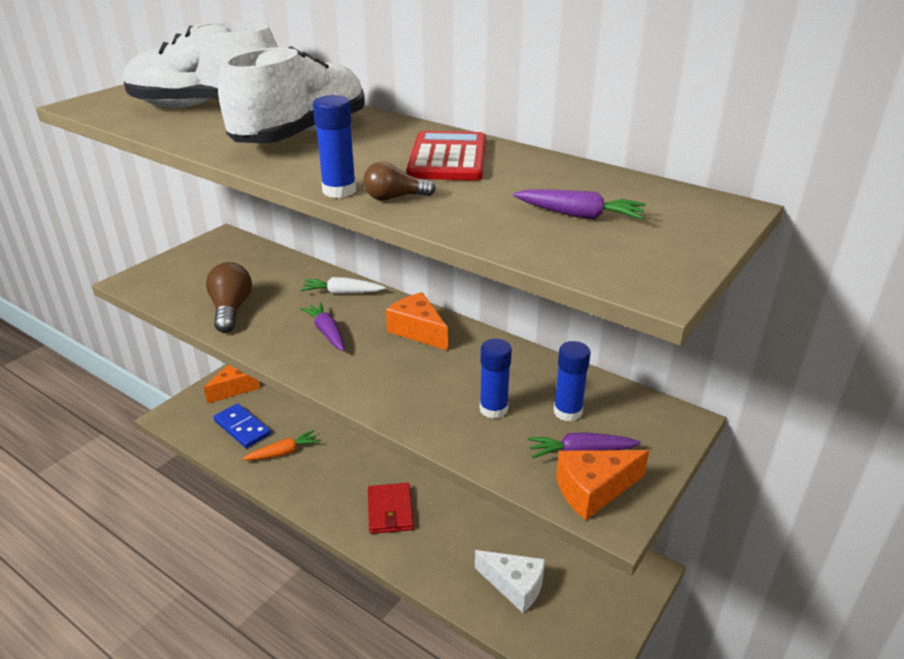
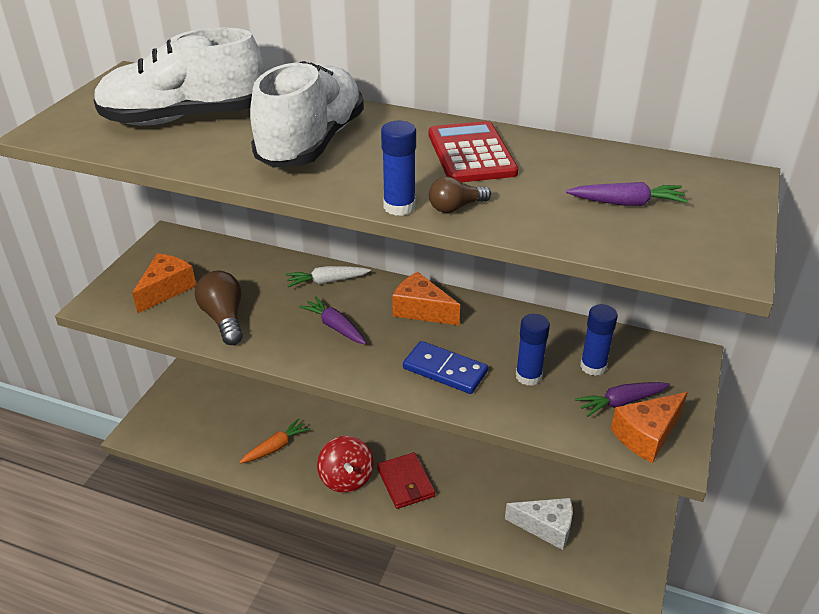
camera: 15 degrees left, 5 degrees up
orange cheese [204,365,260,404] -> orange cheese moved to [132,253,196,313]
blue domino [213,403,271,448] -> blue domino moved to [403,341,488,394]
none -> red spinning top [317,436,374,493]

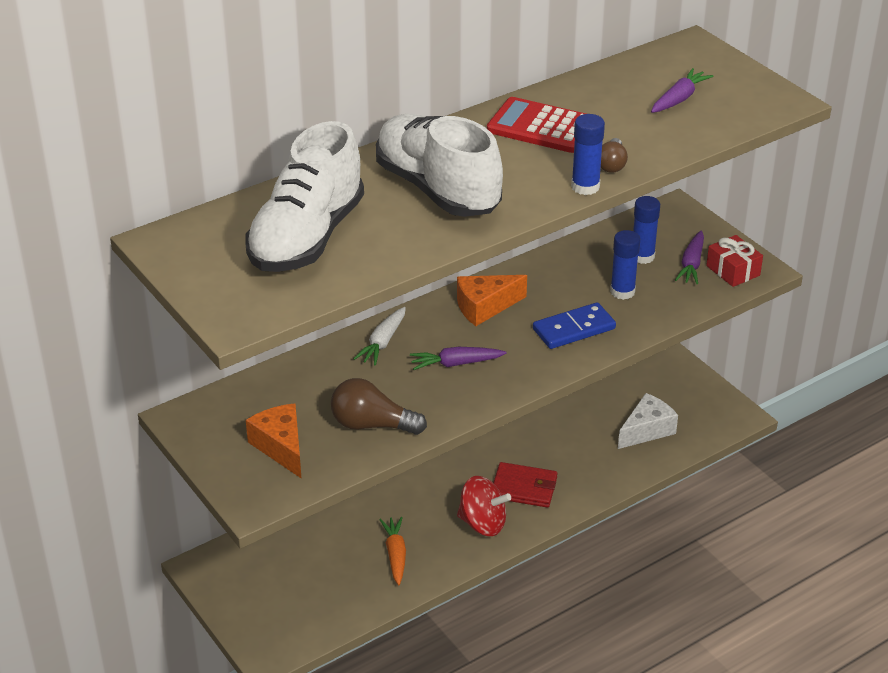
camera: 55 degrees left, 0 degrees up
orange cheese [611,392,688,463] -> red gift [706,235,763,287]

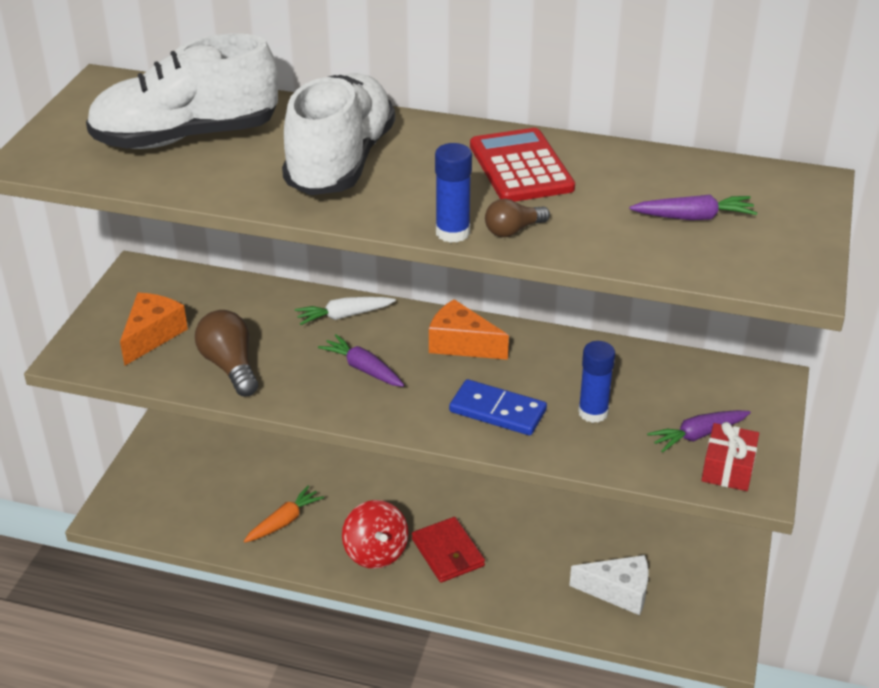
camera: 50 degrees right, 0 degrees up
blue glue stick [633,196,660,264] -> none

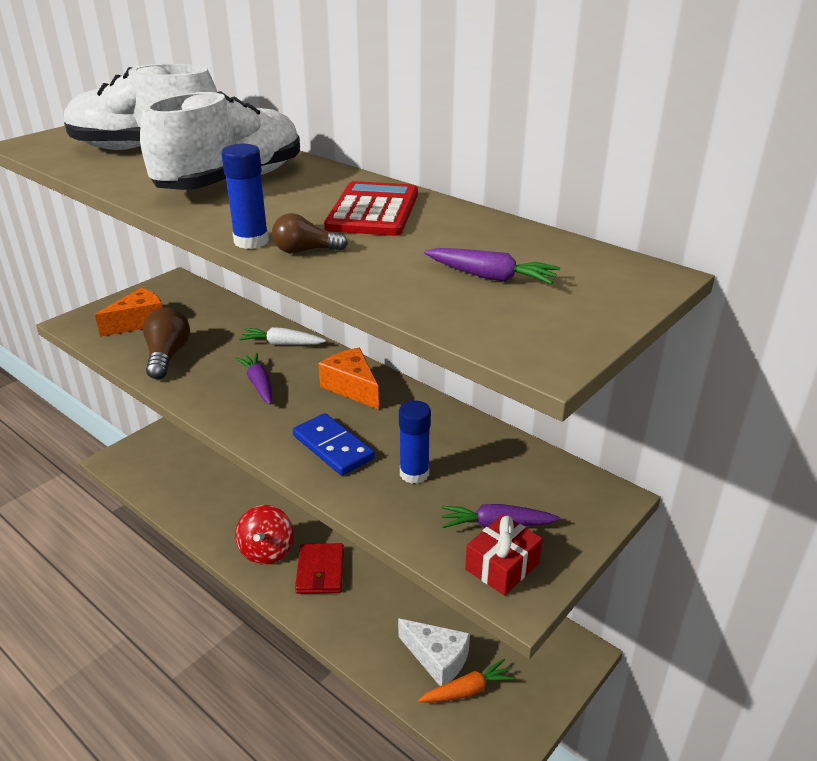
camera: 25 degrees right, 5 degrees down
orange carrot [244,485,324,543] -> orange carrot moved to [418,659,516,703]

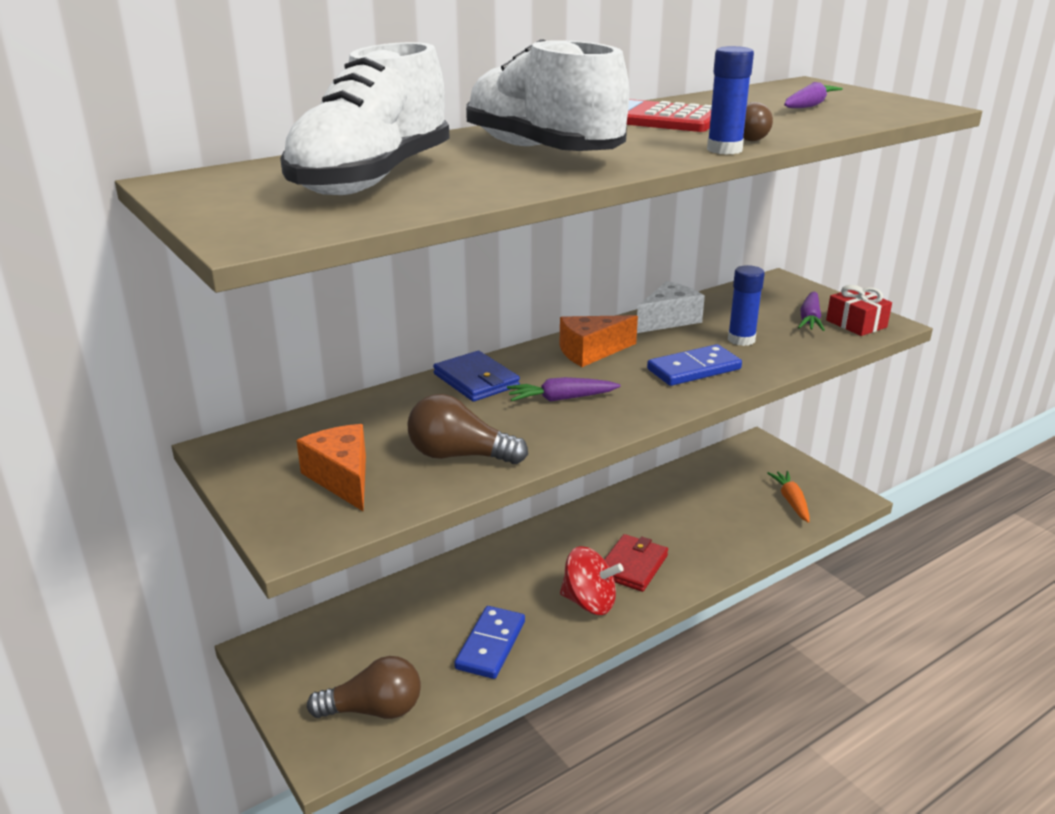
camera: 75 degrees left, 5 degrees down
white carrot [239,327,326,345] -> blue wallet [433,351,520,402]
red wallet [295,543,344,594] -> red wallet turned 75 degrees counterclockwise [604,534,668,592]
white cheese [398,619,470,686] -> white cheese moved to [637,281,705,333]
none -> brown light bulb [307,656,421,719]
none -> blue domino [454,606,525,679]

